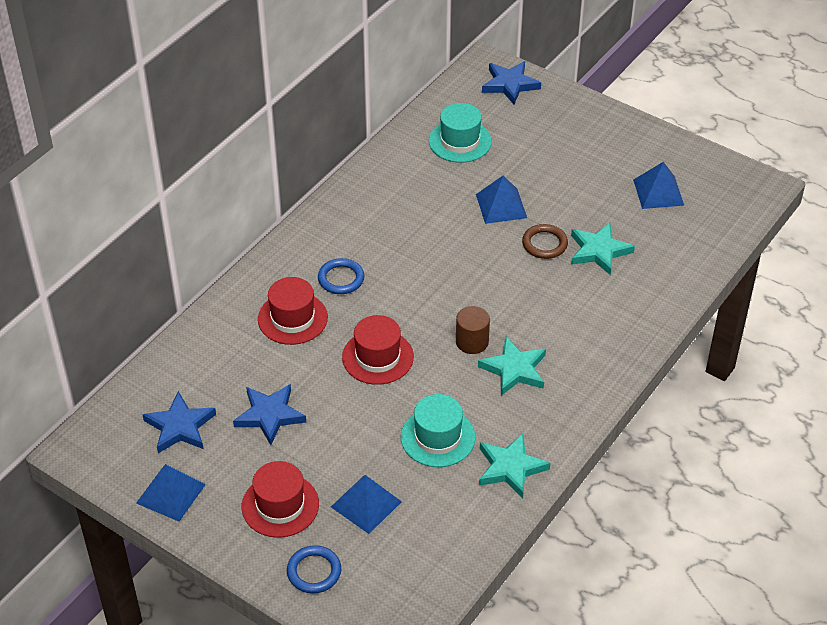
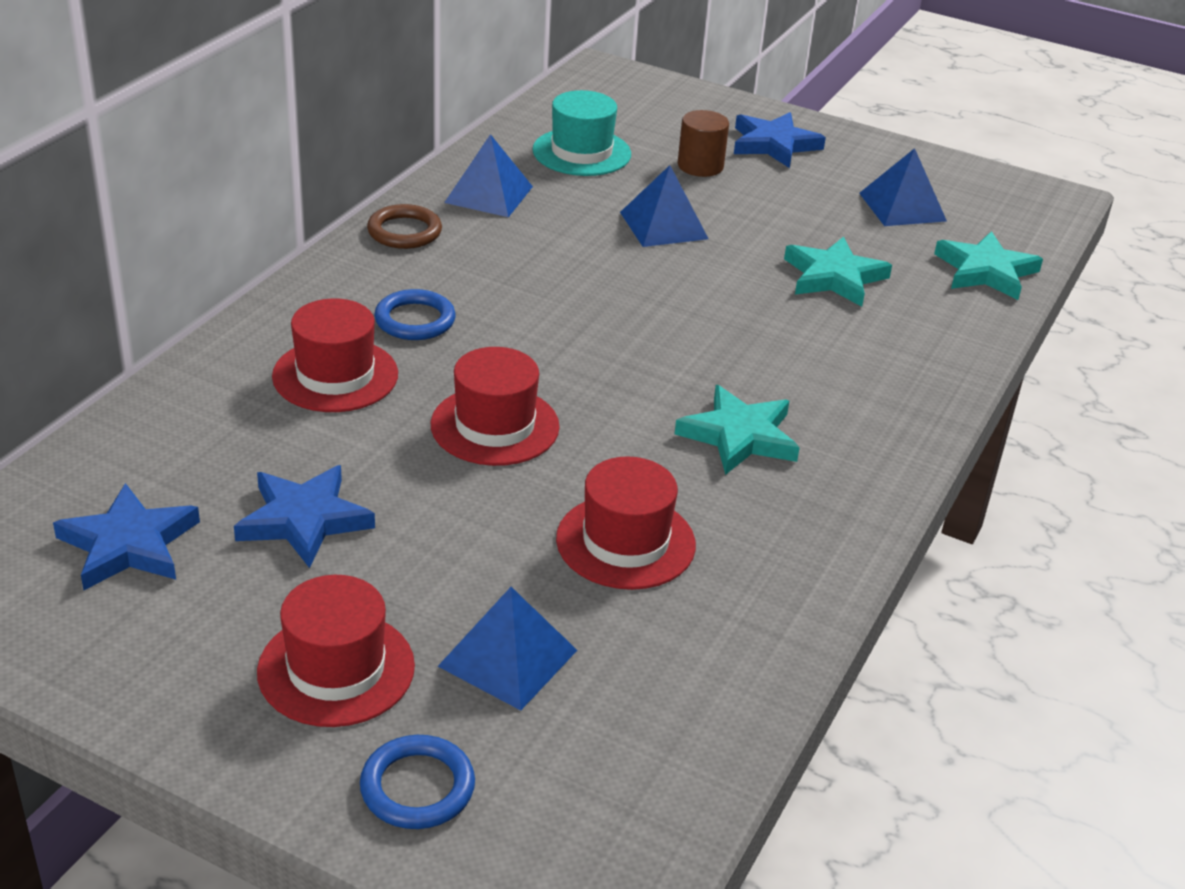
camera: 10 degrees left, 10 degrees down
blue pyramid [136,464,206,521] -> blue pyramid moved to [444,134,533,217]
turquoise hat [401,394,476,467] -> red hat [556,456,696,590]
brown cylinder [456,306,490,354] -> brown cylinder moved to [678,110,729,177]
turquoise star [479,433,550,499] -> turquoise star moved to [934,231,1043,300]
blue star [482,61,541,105] -> blue star moved to [734,112,826,168]
brown ring [522,224,568,259] -> brown ring moved to [367,204,442,249]

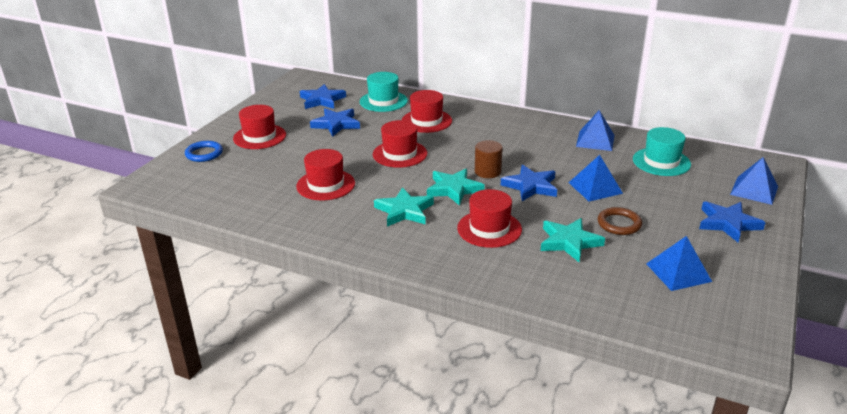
camera: 90 degrees right, 5 degrees down
brown ring [367,204,442,249] -> brown ring moved to [598,207,642,235]
blue ring [374,289,456,340] -> none
blue pyramid [438,587,577,710] -> blue pyramid moved to [730,157,778,205]
brown cylinder [678,110,729,177] -> brown cylinder moved to [475,140,503,178]
turquoise star [934,231,1043,300] -> turquoise star moved to [427,168,485,206]
none -> turquoise hat [360,72,408,112]
none -> red hat [457,189,522,248]
none -> blue star [501,165,557,201]

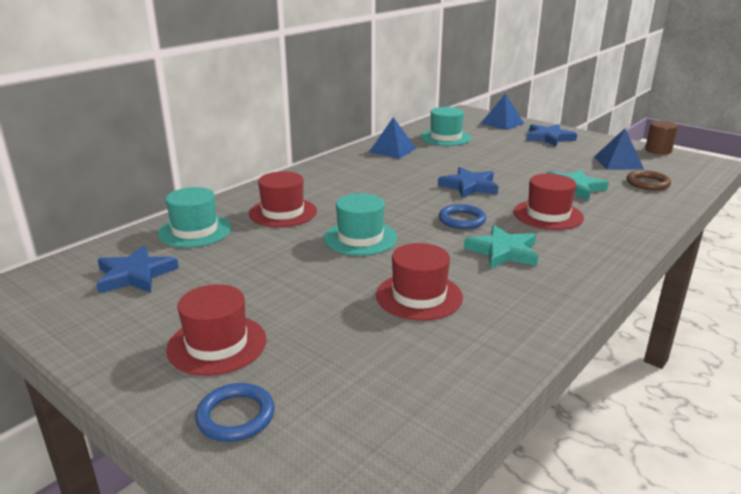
camera: 75 degrees left, 5 degrees down
blue star [310,108,360,137] -> none
red hat [373,120,427,168] -> turquoise hat [324,193,397,256]
turquoise star [427,168,485,206] -> blue ring [439,204,486,229]
brown cylinder [475,140,503,178] -> brown cylinder moved to [645,121,678,155]
blue pyramid [568,155,623,202] -> none
brown ring [598,207,642,235] -> brown ring moved to [627,170,671,190]

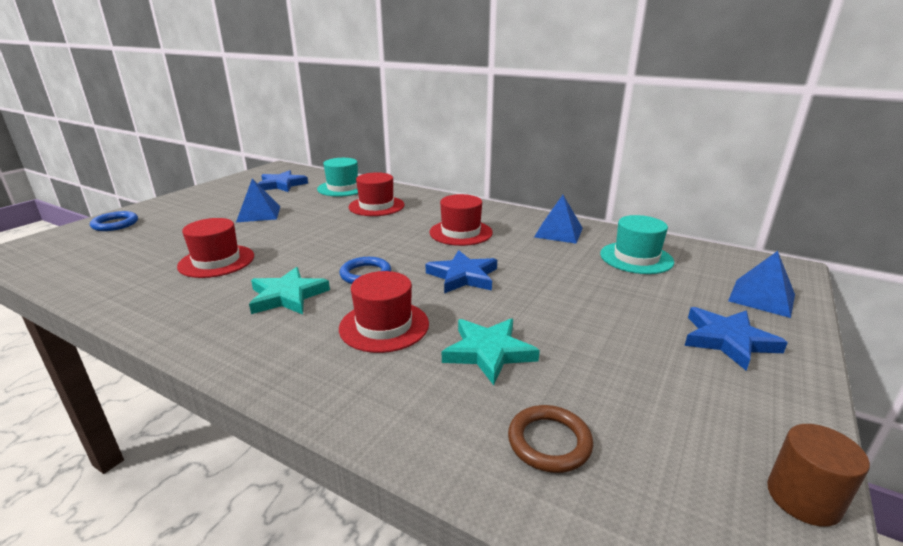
camera: 80 degrees right, 0 degrees up
red hat [166,284,266,376] -> red hat moved to [429,194,493,246]
turquoise hat [324,193,397,256] -> none
blue pyramid [594,129,644,170] -> blue pyramid moved to [236,178,280,222]

